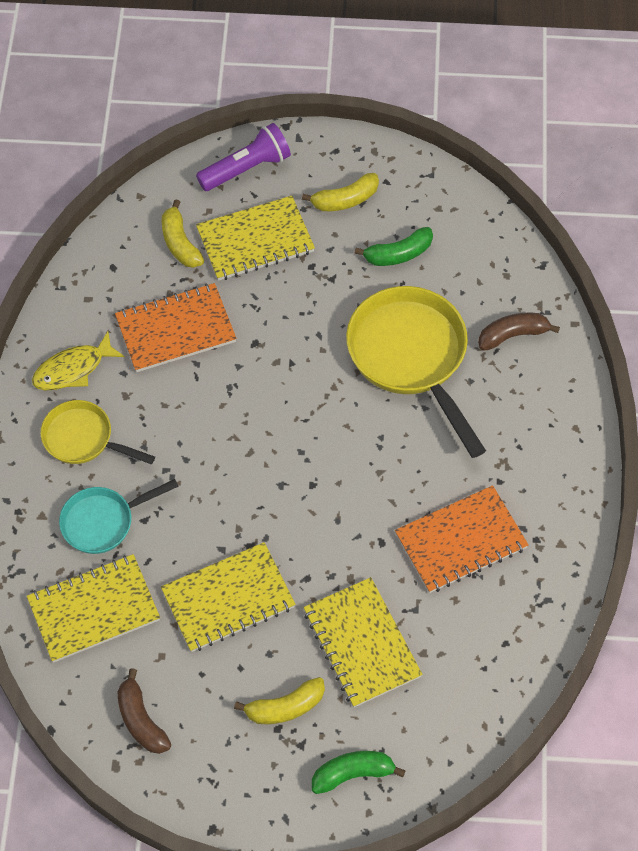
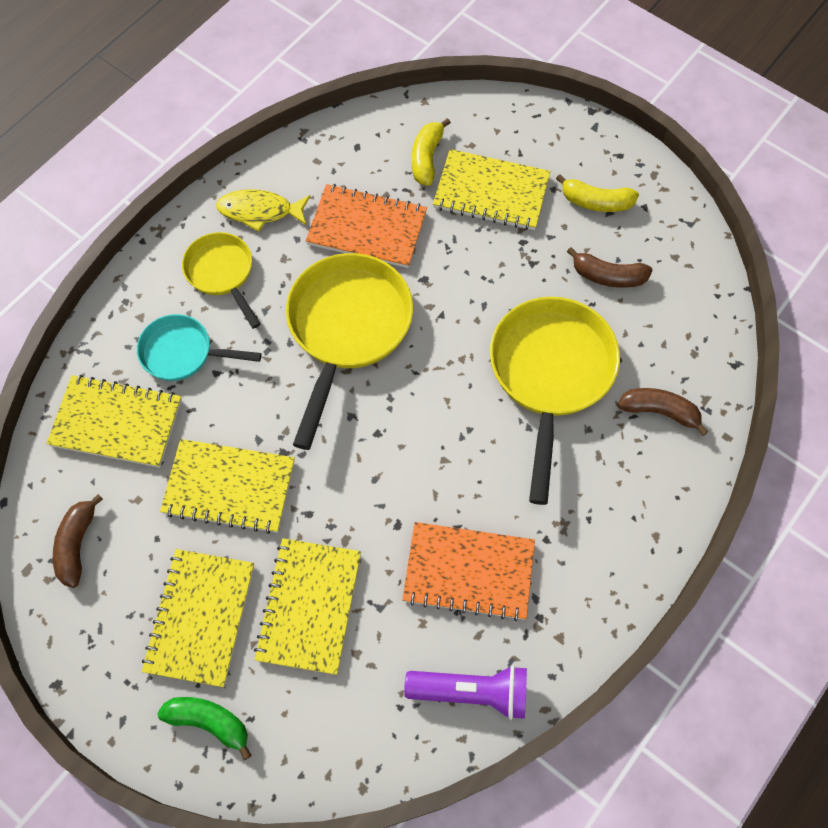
camera: 35 degrees right, 5 degrees up
purple flashlight [196,123,291,191] -> purple flashlight moved to [404,665,527,720]
yellow banana [234,677,325,724] -> yellow notebook [142,549,254,687]
green banana [355,227,433,266] -> brown banana [567,247,653,288]
none -> yellow pan [286,253,413,450]

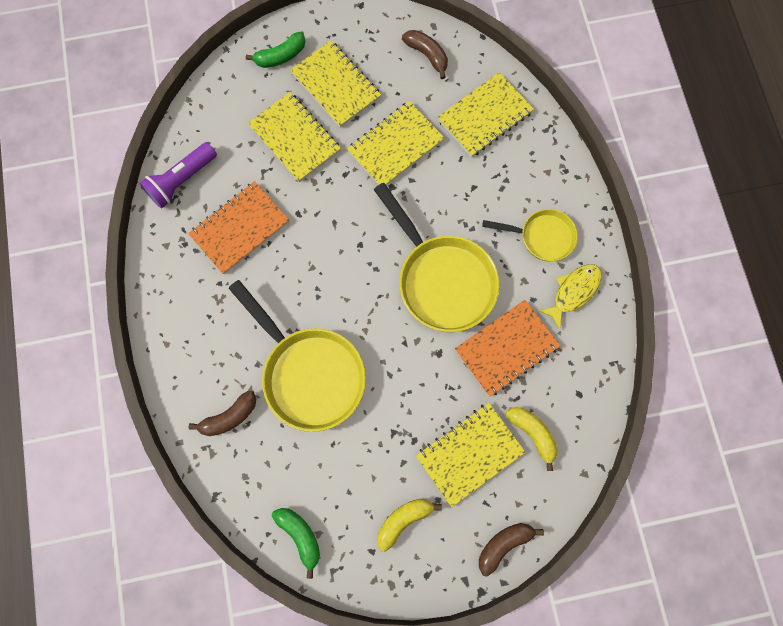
camera: 130 degrees right, 10 degrees up
turquoise pan [137,314,262,381] -> none
brown banana [567,247,653,288] -> brown banana moved to [479,523,544,577]
none -> green banana [272,508,320,579]

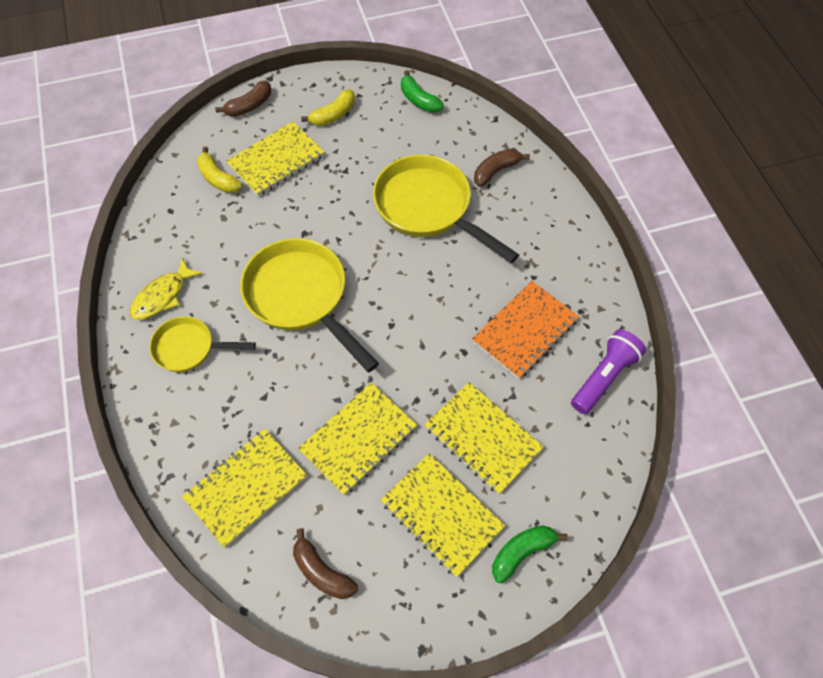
camera: 175 degrees right, 15 degrees down
orange notebook [455,300,560,397] -> none

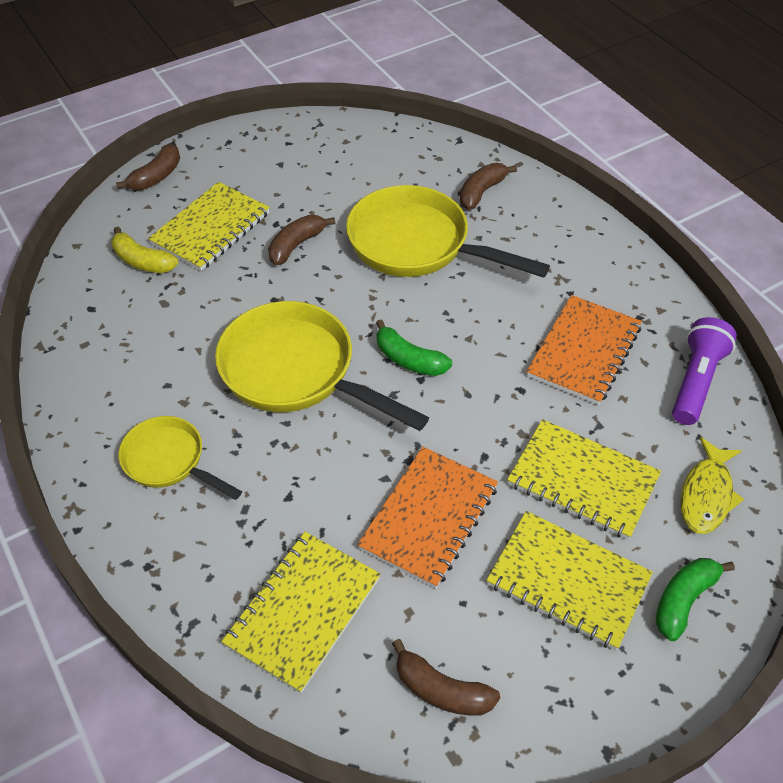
camera: 15 degrees left, 10 degrees down
yellow fish [130,258,202,320] -> yellow fish moved to [681,437,744,534]
yellow pan [150,316,256,372] -> yellow pan turned 45 degrees clockwise [119,416,242,500]
yellow notebook [298,382,417,495] -> orange notebook [357,447,498,588]
yellow banana [301,89,355,126] -> none
green banana [401,70,444,113] -> green banana moved to [376,319,452,376]
none -> brown banana [268,215,335,265]

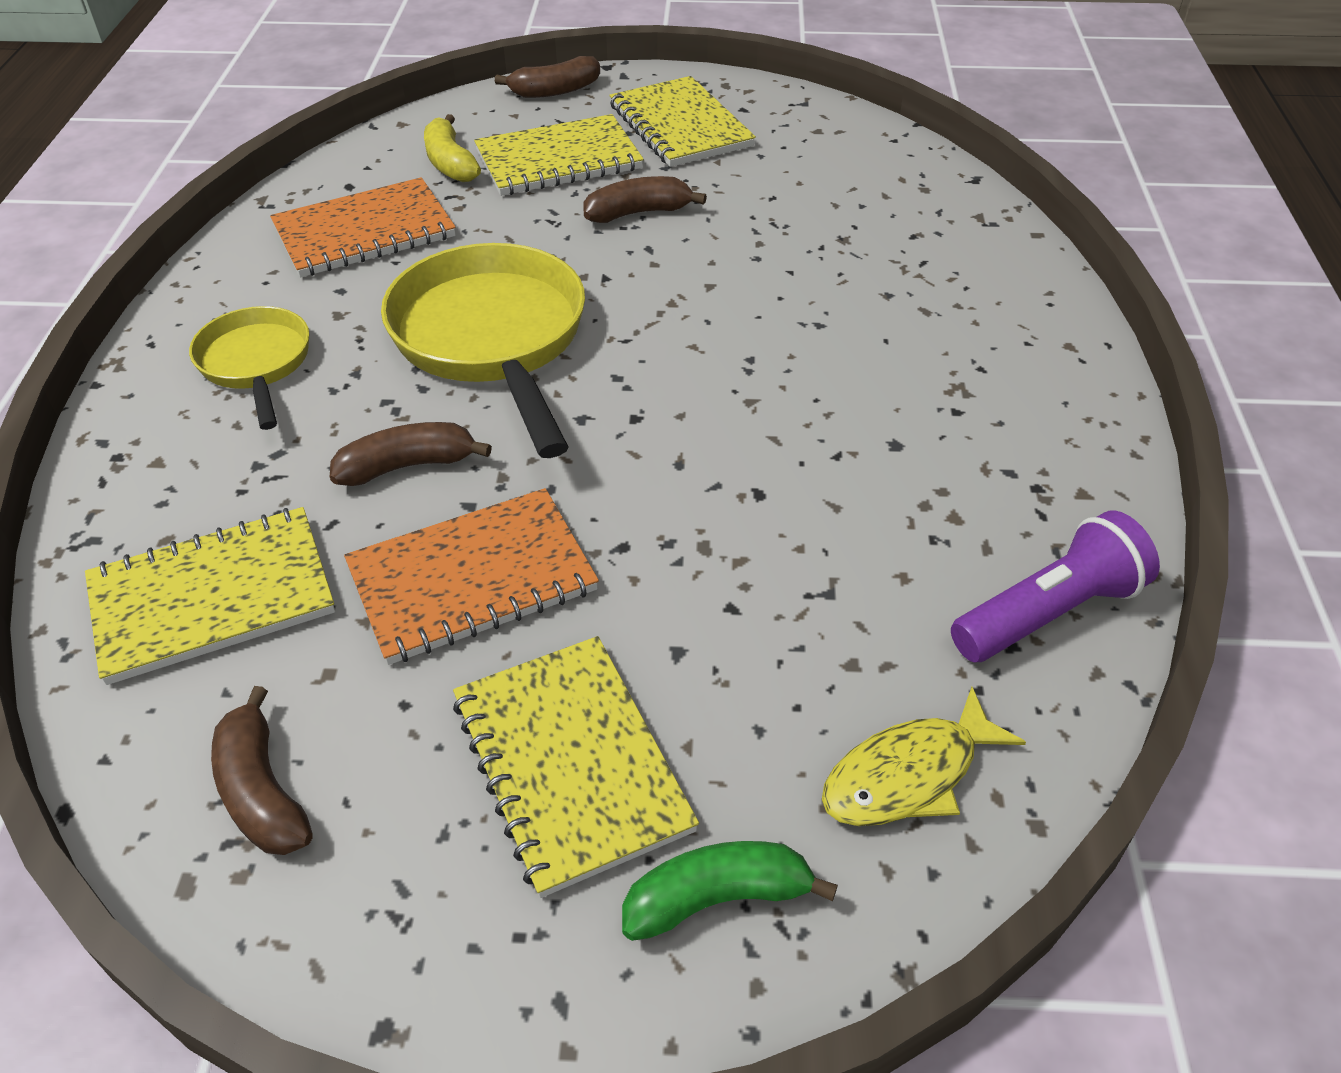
camera: 35 degrees right, 5 degrees down
yellow pan [346,185,550,278] -> none
green banana [376,319,452,376] -> none
brown banana [460,163,517,210] -> brown banana moved to [330,422,492,486]
yellow notebook [507,419,661,540] -> yellow notebook moved to [609,76,756,167]
orange notebook [526,295,642,405] -> orange notebook moved to [270,177,456,277]

